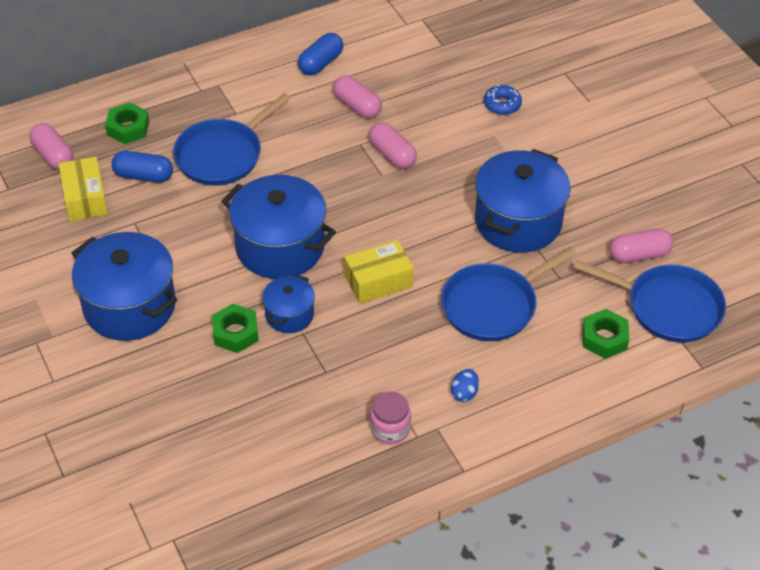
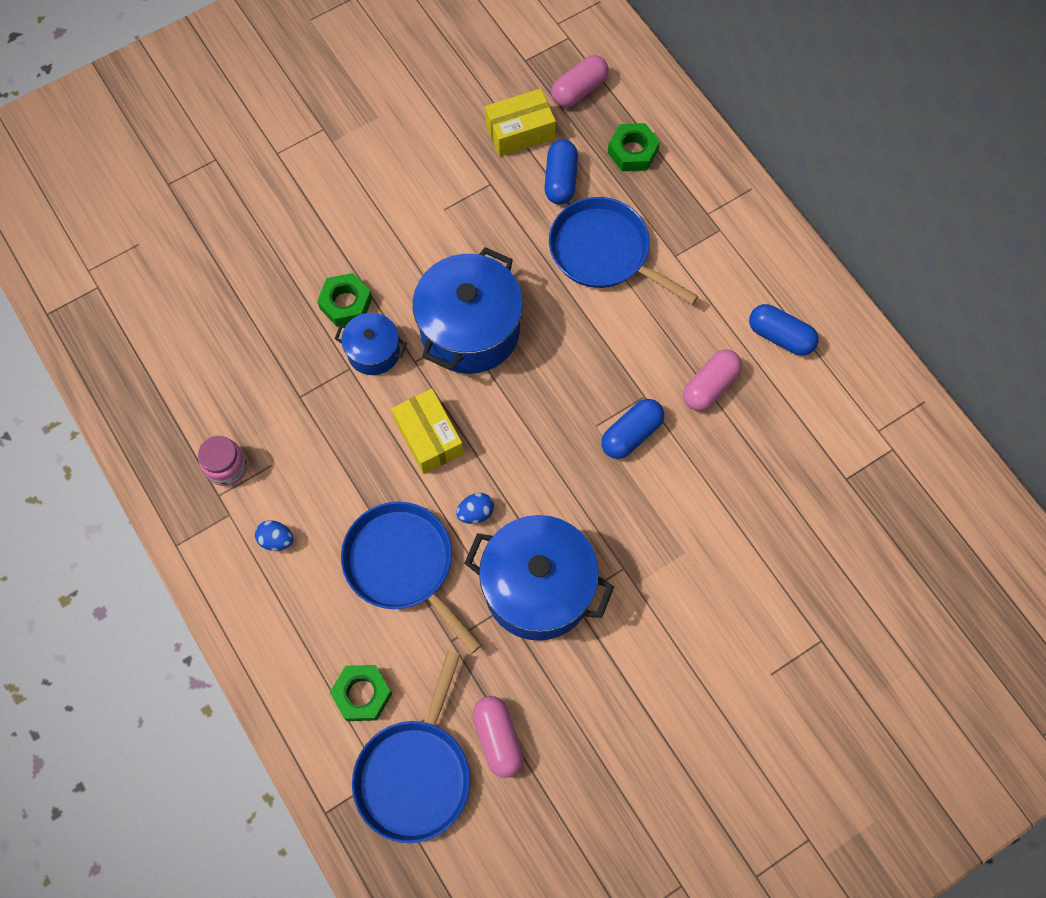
camera: 85 degrees right, 20 degrees up
blue pot [72,232,178,341] -> none
pink capsule [369,123,417,169] -> blue capsule [601,399,664,459]
blue donut [484,85,522,115] -> none
none -> blue egg [456,493,494,524]

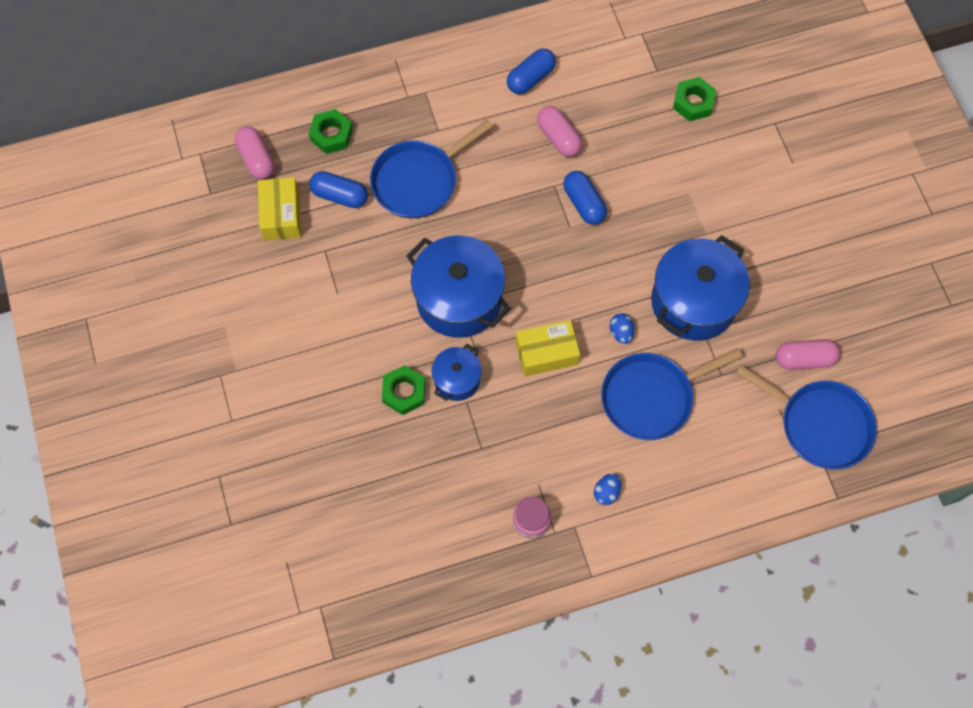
camera: 75 degrees left, 0 degrees up
green nut [330,665,392,721] -> green nut moved to [673,77,716,121]

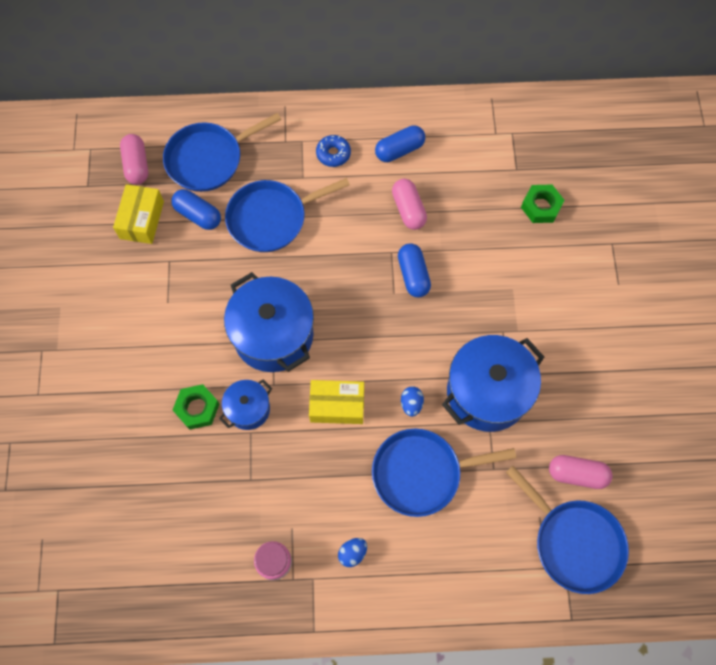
camera: 15 degrees right, 0 degrees up
green nut [309,109,353,154] -> blue pan [163,113,281,192]
none -> blue donut [316,135,351,167]

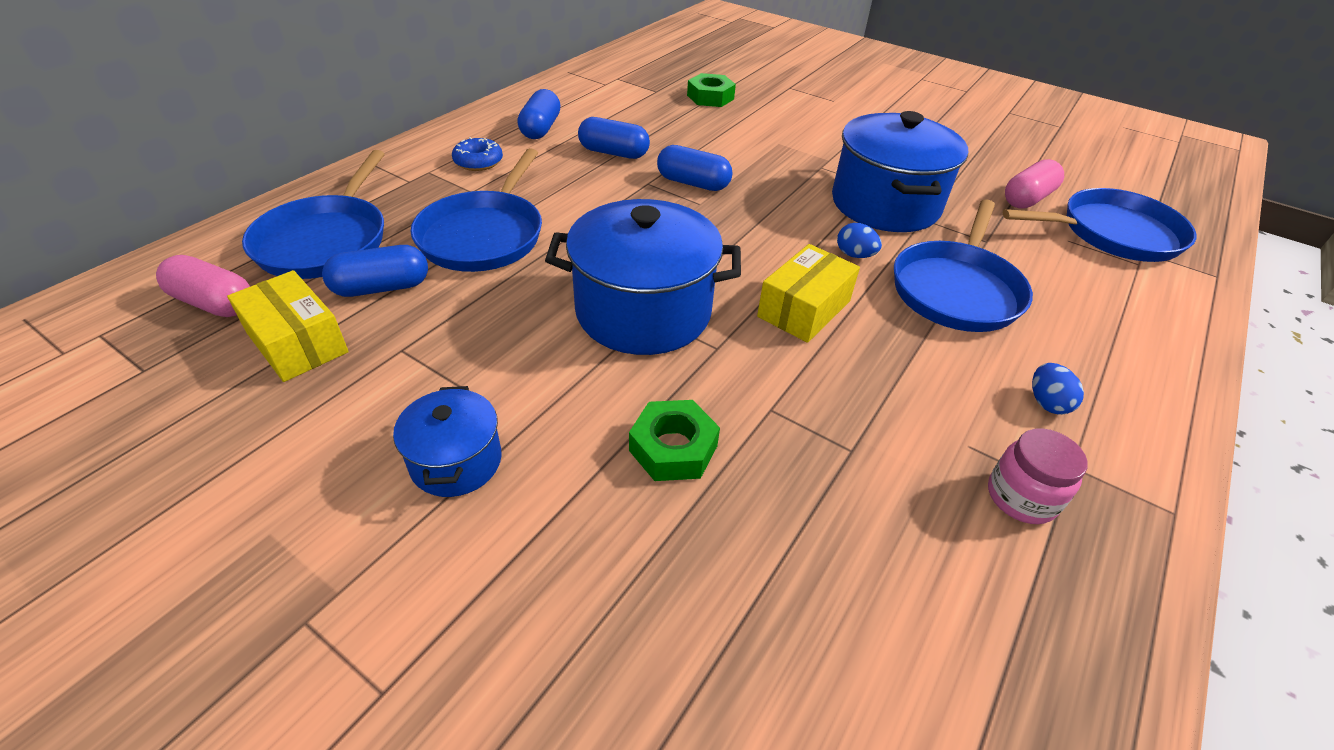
camera: 55 degrees left, 25 degrees down
blue pot [219,379,272,430] -> blue pot moved to [393,386,502,497]
pink capsule [392,179,427,230] -> blue capsule [578,117,650,159]

